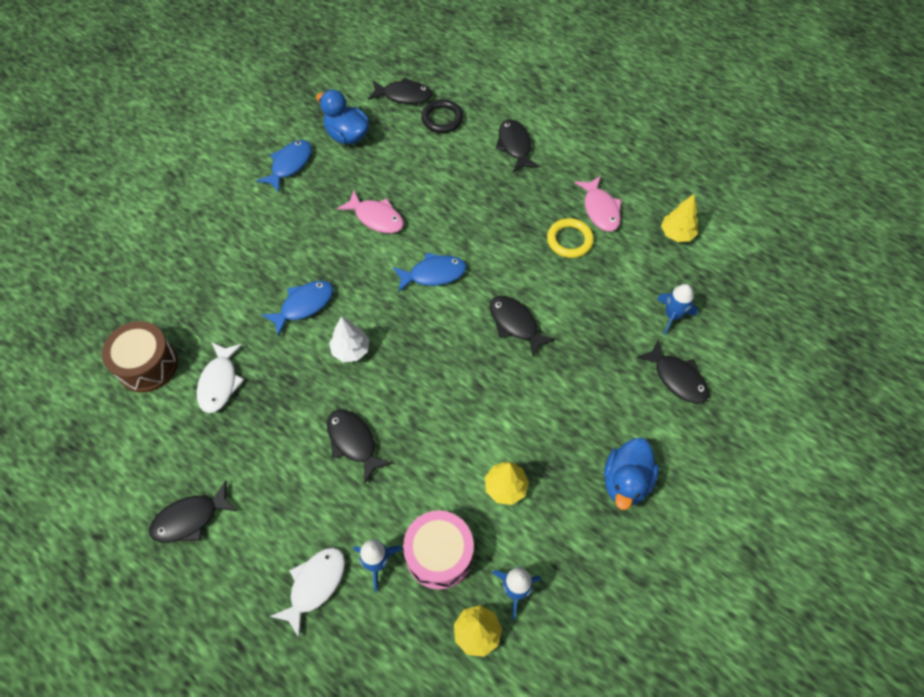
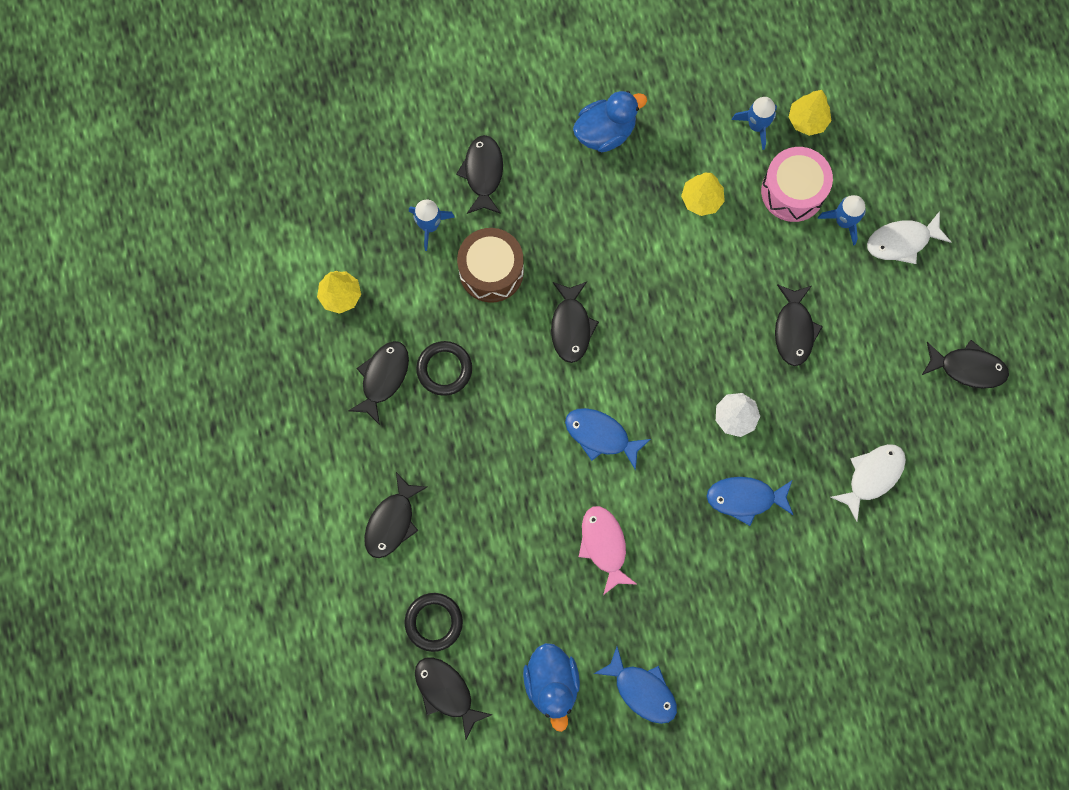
camera: 140 degrees left, 15 degrees up
brown drum [102,321,178,392] -> brown drum moved to [457,228,524,303]
blue fish [256,140,312,192] -> blue fish turned 120 degrees counterclockwise [594,647,677,724]
yellow ring [547,218,594,258] -> black ring [416,341,472,396]
pink fish [575,176,622,231] -> black fish [348,341,409,425]

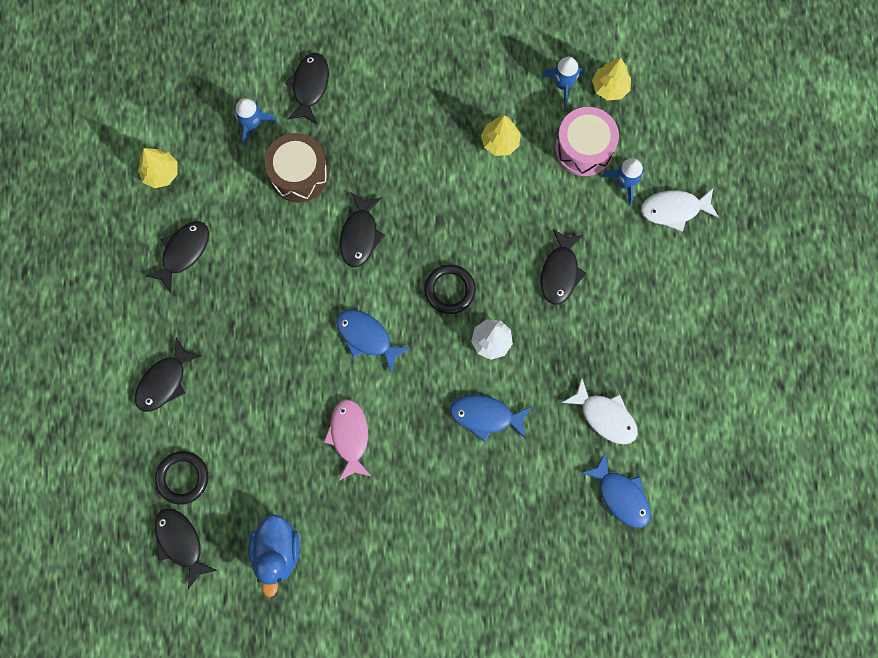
camera: 10 degrees right, 0 degrees up
black ring [416,341,472,396] -> black ring moved to [424,264,476,314]
blue duck [573,91,647,152] -> none
blue fish [594,647,677,724] -> blue fish moved to [582,452,651,528]
white fish [831,444,906,522] -> white fish turned 75 degrees clockwise [562,378,638,444]
black fish [922,340,1009,389] -> none

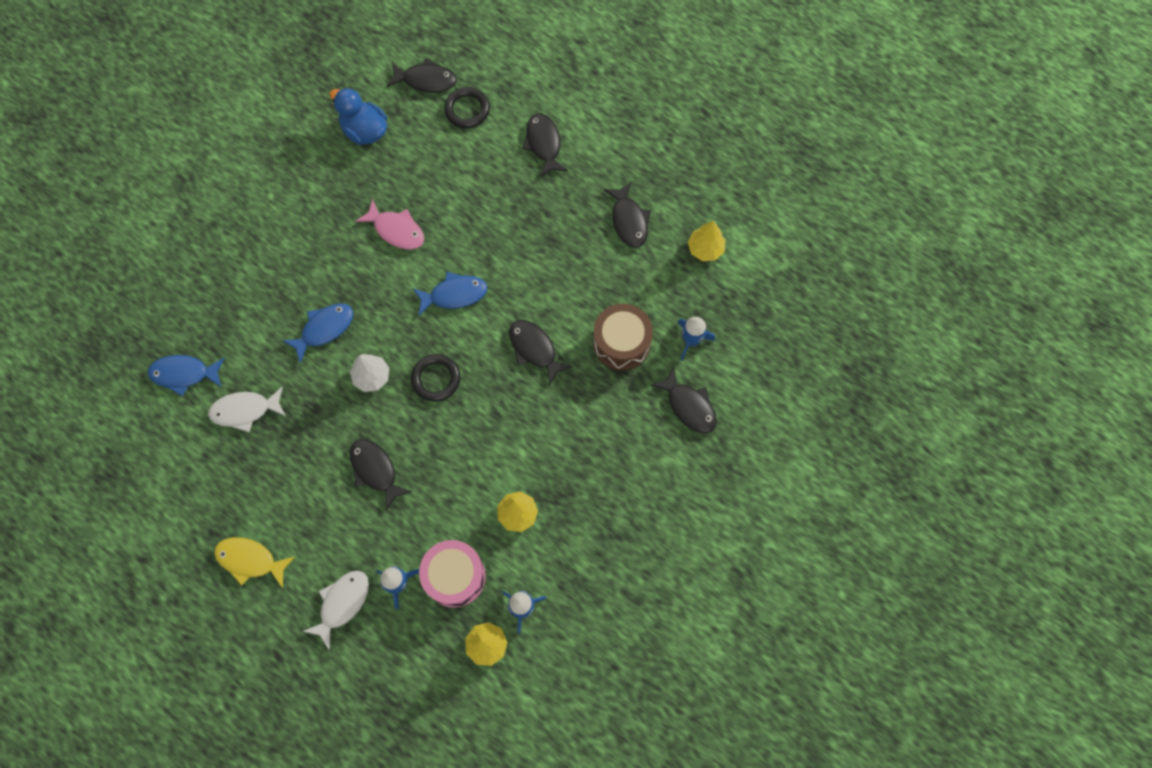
camera: 130 degrees right, 5 degrees down
none -> yellow fish [214,537,295,588]

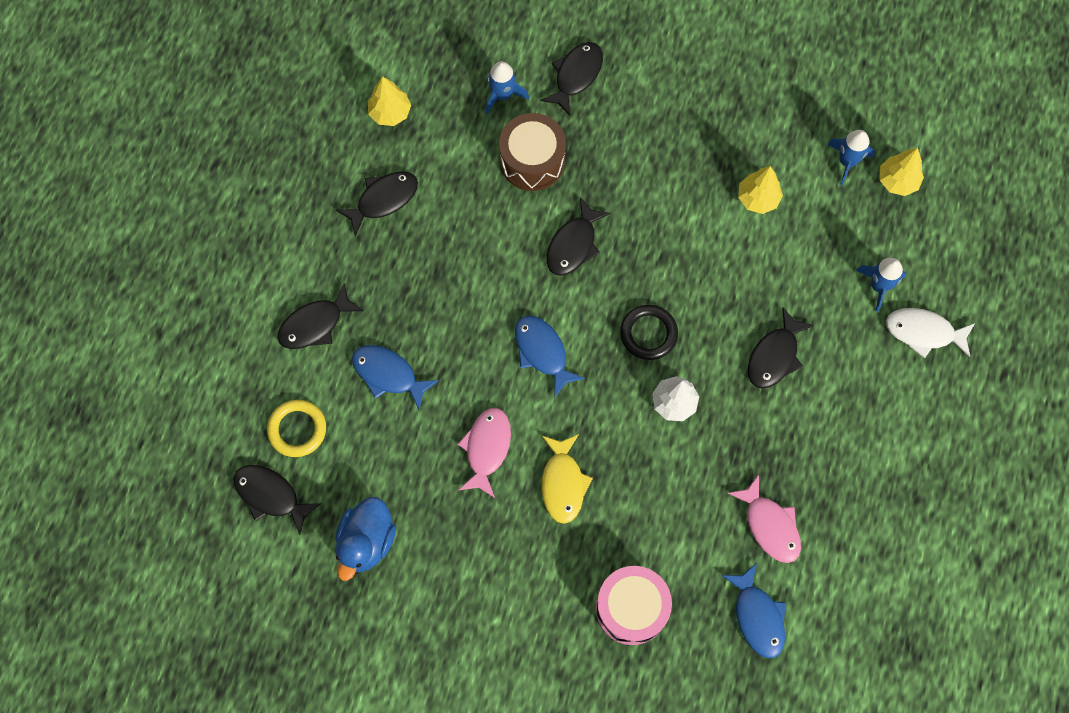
camera: 110 degrees left, 0 degrees up
white fish [208,387,286,432] -> pink fish [728,475,801,563]
yellow fish [214,537,295,588] -> yellow fish moved to [541,434,593,524]
blue fish [282,303,353,363] -> blue fish moved to [352,345,439,410]
black fish [387,58,457,93] -> black fish turned 45 degrees counterclockwise [233,465,321,535]
pink drum [419,540,486,608] -> pink drum moved to [596,566,672,645]
black ring [444,87,490,129] -> yellow ring [267,400,326,457]

